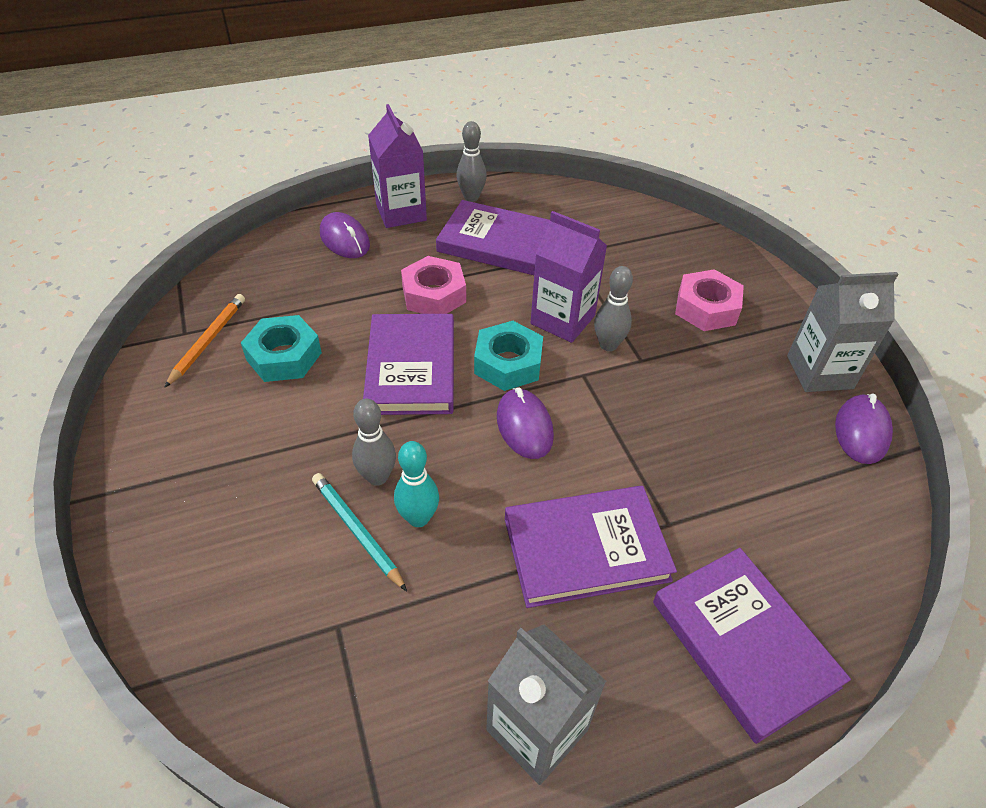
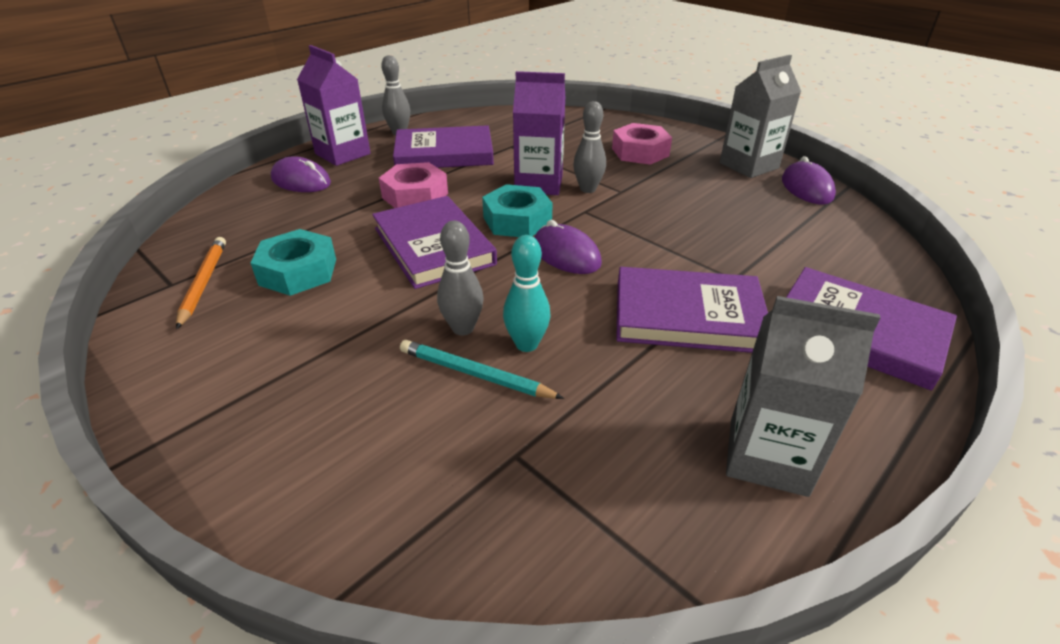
camera: 25 degrees left, 10 degrees down
purple book [505,486,677,608] -> purple book turned 45 degrees clockwise [616,267,768,353]

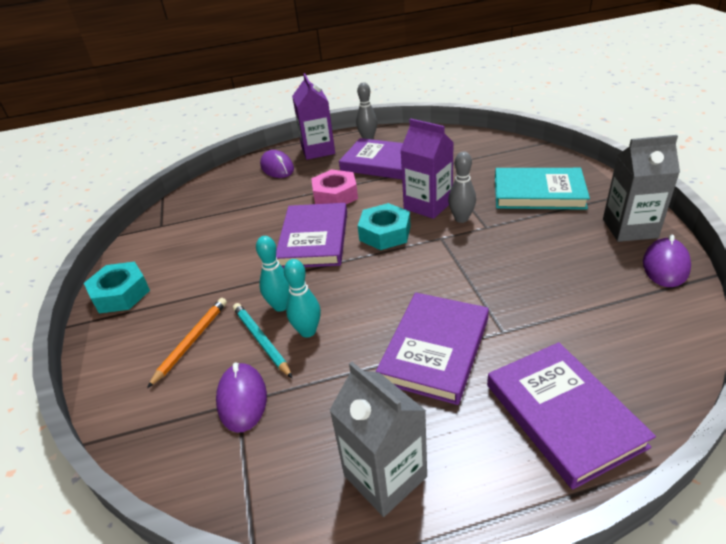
camera: 35 degrees right, 0 degrees up
orange pencil [176,237,226,329] -> orange pencil moved to [147,298,227,388]
turquoise nut [251,229,336,296] -> turquoise nut moved to [84,262,150,313]
grey bowling pin [437,221,483,335] -> turquoise bowling pin [256,236,290,312]
purple mouse [534,220,602,274] -> purple mouse moved to [216,362,267,433]
pink nut [612,123,672,165] -> turquoise book [495,168,590,210]
purple book [616,267,768,353] -> purple book turned 75 degrees clockwise [376,293,489,405]

